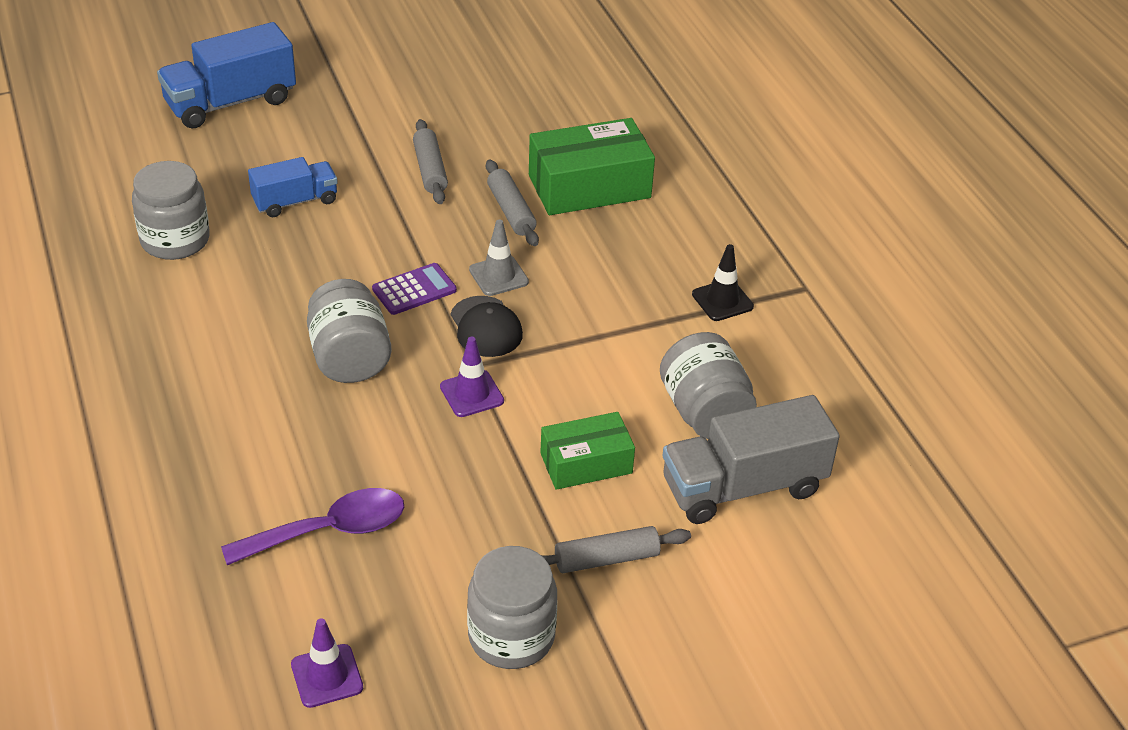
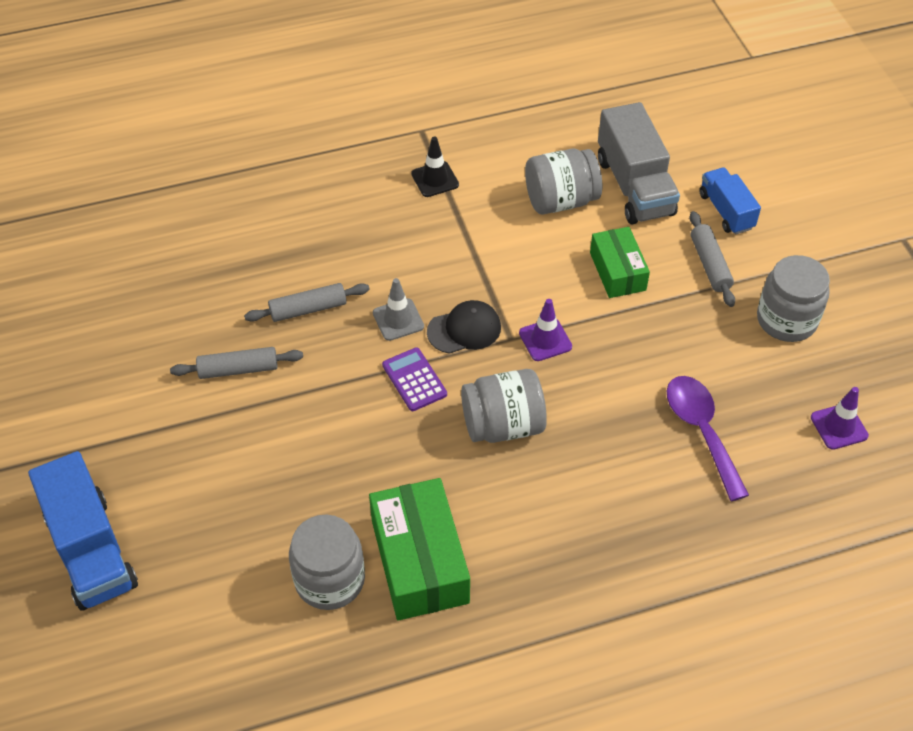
camera: 85 degrees left, 10 degrees up
blue truck [248,157,338,217] -> blue truck moved to [699,167,761,234]
green box [529,118,655,215] -> green box moved to [369,478,470,621]

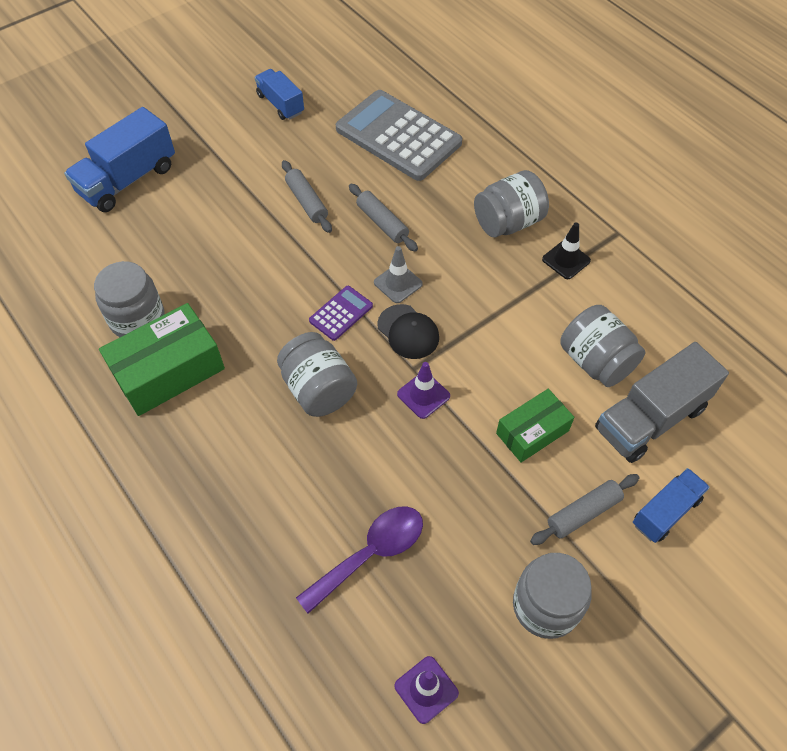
camera: 70 degrees right, 5 degrees up
none -> blue truck [254,69,304,120]
none -> grey calculator [336,90,462,181]
none -> grey jar [474,170,549,237]

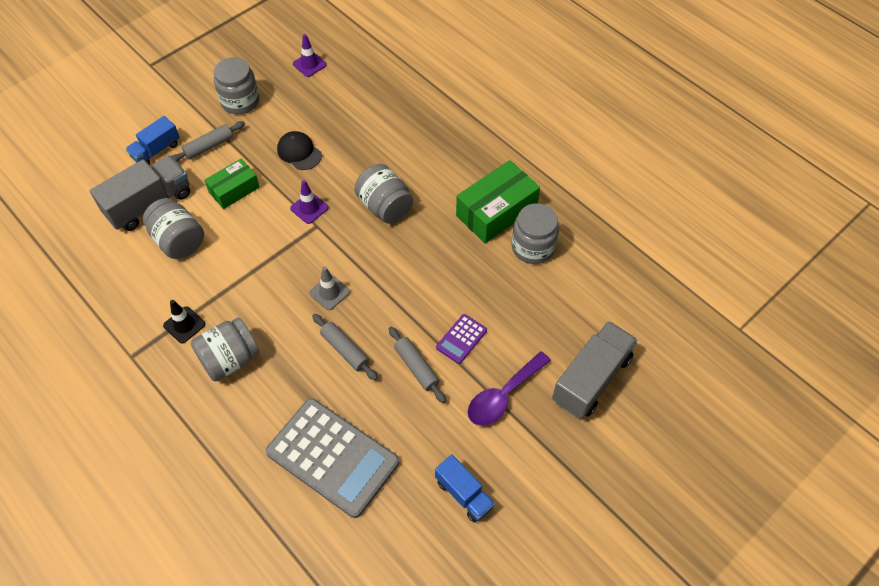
camera: 175 degrees right, 0 degrees up
blue truck [64,107,175,212] -> grey truck [552,321,637,419]
purple spoon [296,506,423,614] -> purple spoon moved to [468,351,551,426]
purple calculator [309,286,373,341] -> purple calculator moved to [436,314,487,364]
black cap [377,304,439,359] -> black cap moved to [277,131,322,170]

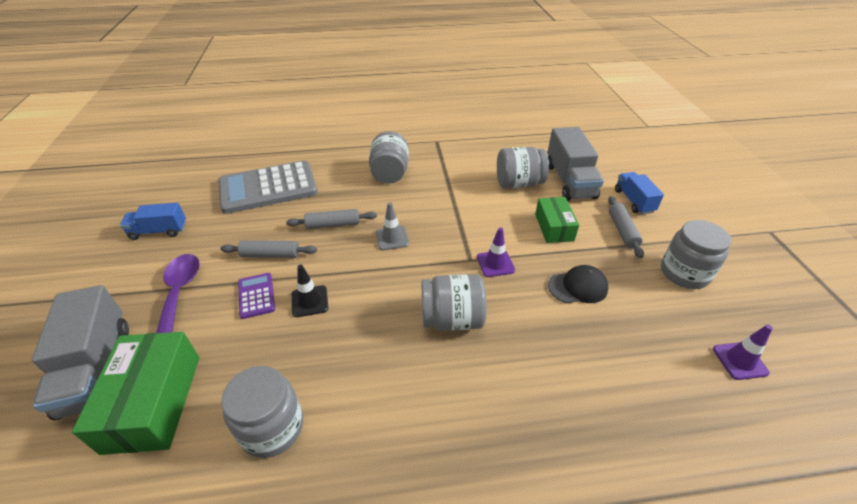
camera: 125 degrees right, 15 degrees down
black traffic cone [163,300,205,343] -> black traffic cone moved to [292,265,328,317]
green box [456,160,540,243] -> green box moved to [72,332,199,455]

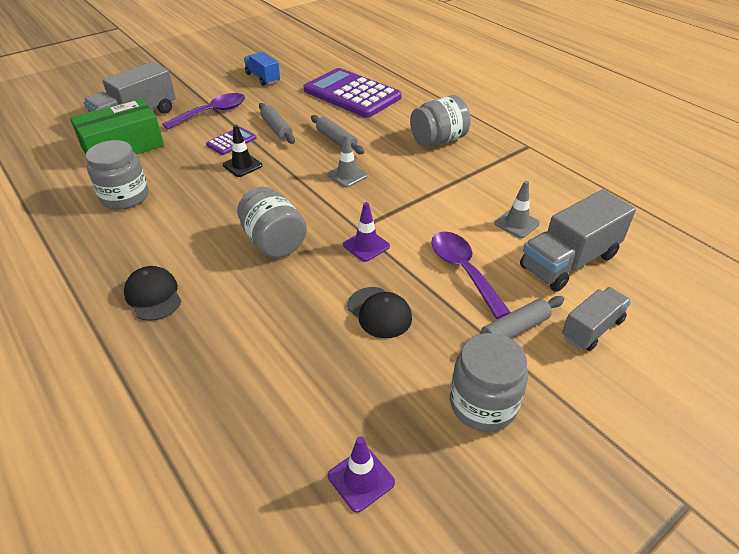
camera: 60 degrees right, 0 degrees up
grey calculator [219,160,318,214] -> purple calculator [304,68,402,118]
grey jar [497,147,549,188] -> grey traffic cone [495,181,540,238]
green box [535,197,579,243] -> purple spoon [431,232,511,319]
blue truck [615,172,664,214] -> grey truck [562,287,631,351]
none -> black cap [124,266,182,321]

